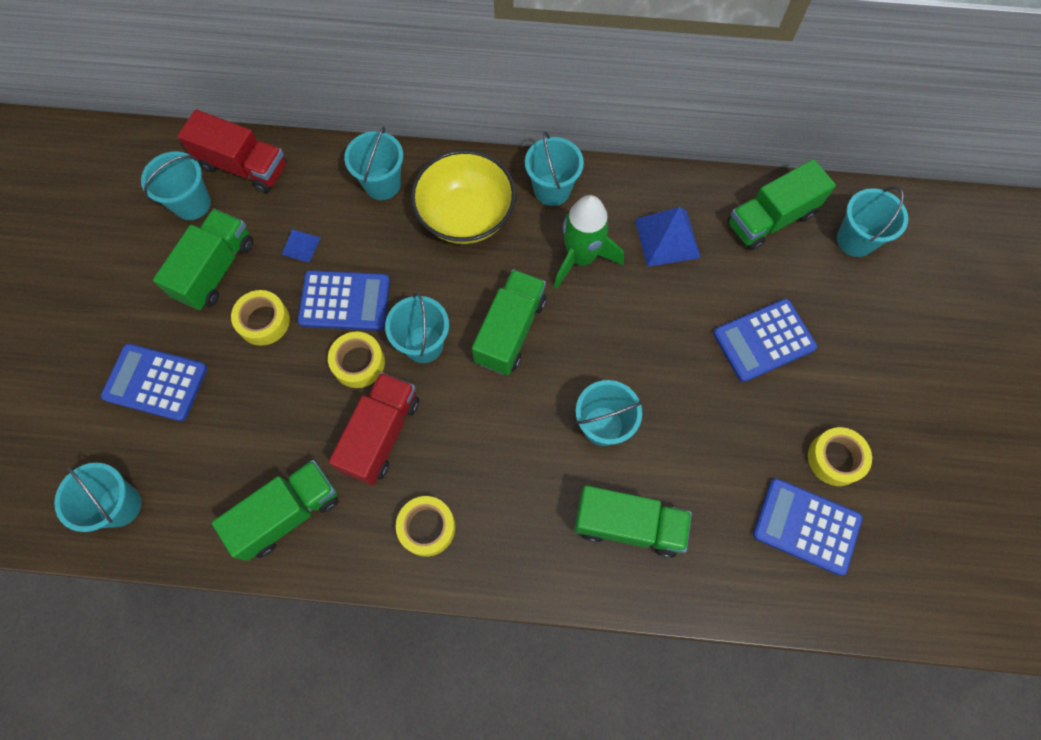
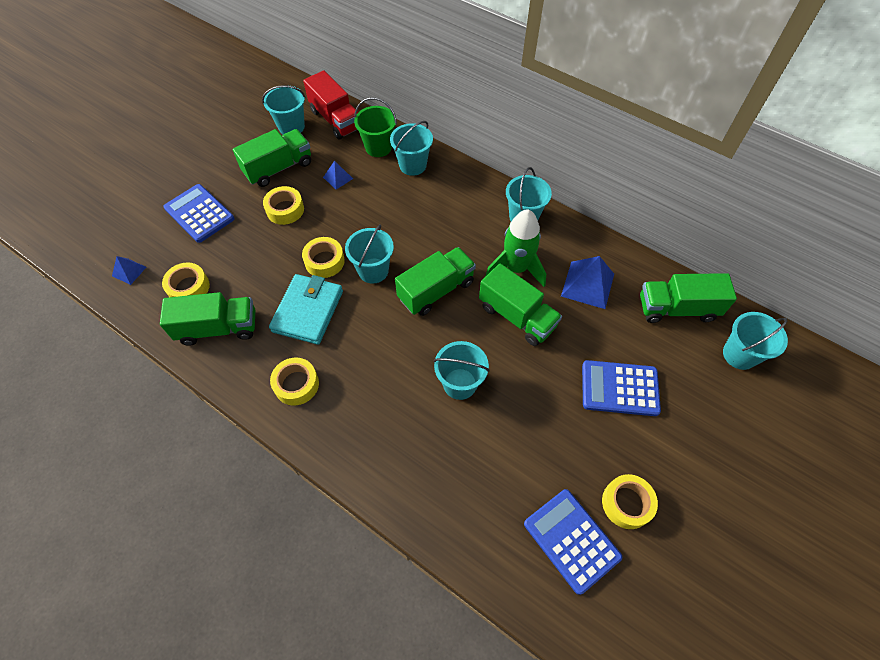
camera: 30 degrees right, 10 degrees down
turquoise bucket [54,463,142,532] -> blue pyramid [112,256,146,285]
blue calculator [298,270,390,331] -> none
red truck [329,372,419,486] -> turquoise wallet [269,274,343,345]
yellow bowl [411,150,516,244] -> none
green truck [574,485,692,558] -> green truck moved to [479,263,562,346]
none -> yellow tape [162,262,210,297]
none -> green bucket [354,98,397,157]

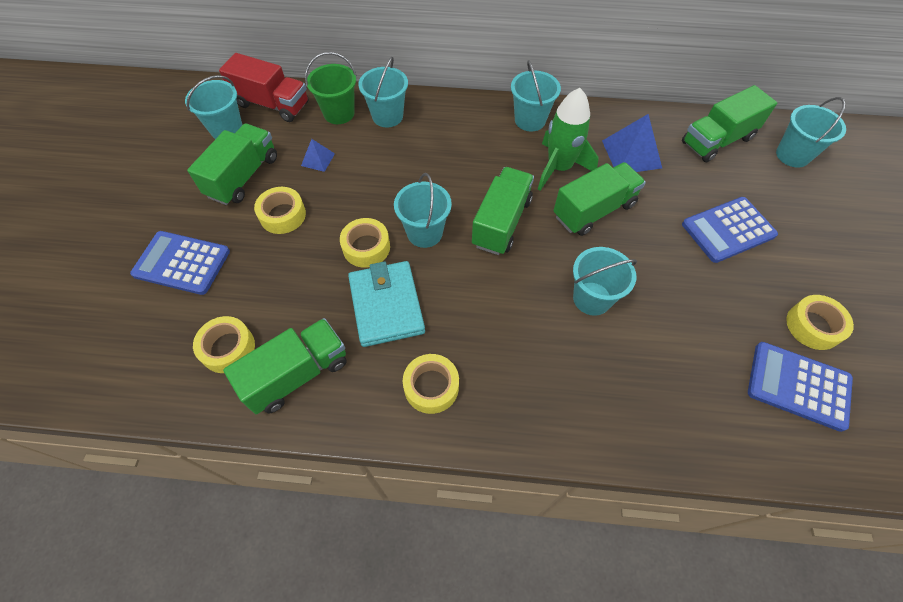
camera: 30 degrees left, 0 degrees up
blue pyramid [112,256,146,285] -> none
green truck [479,263,562,346] -> green truck turned 45 degrees counterclockwise [553,162,646,236]

